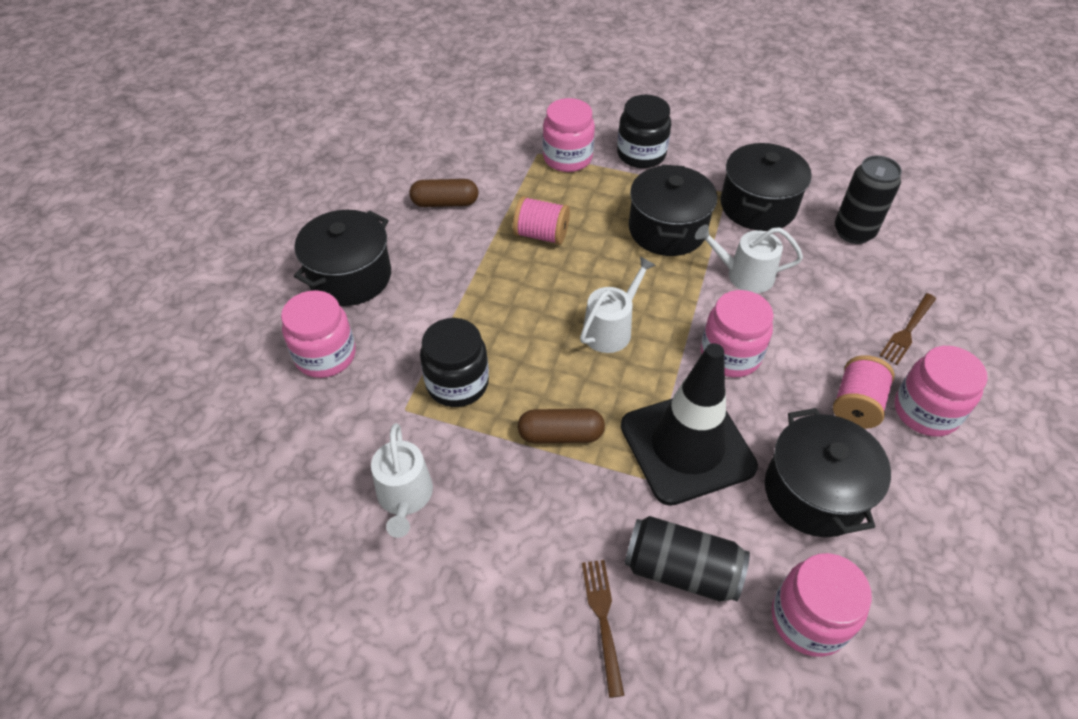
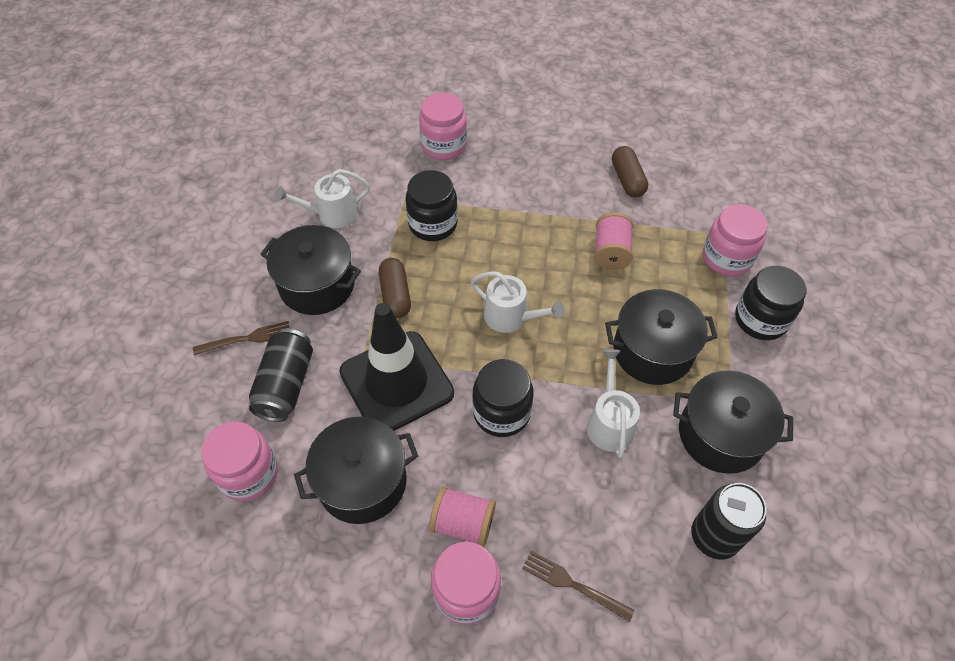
camera: 80 degrees right, 5 degrees up
black pot [294,210,391,306] -> black pot moved to [261,225,361,315]
pink jar [701,290,774,377] -> black jar [472,359,534,437]

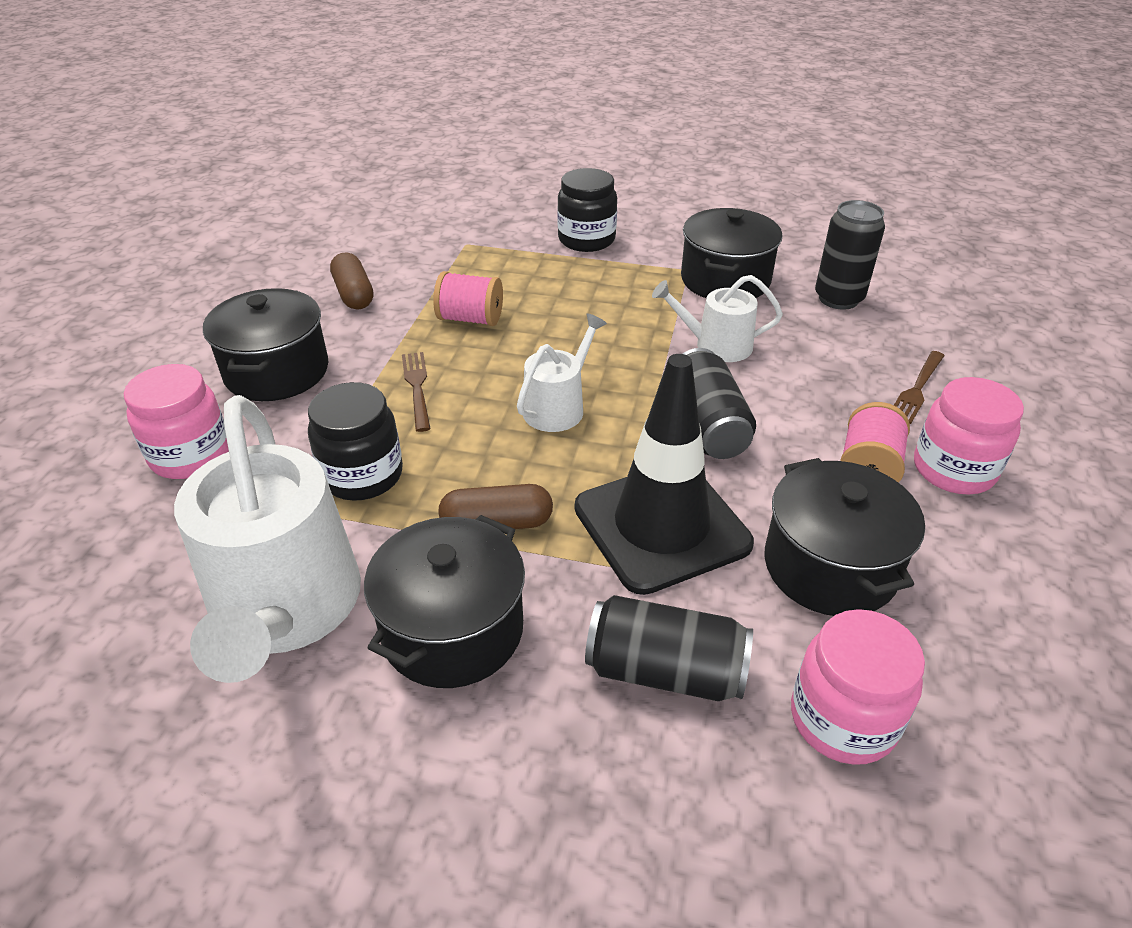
camera: 85 degrees left, 15 degrees down
brown fork [193,321,290,355] -> brown fork moved to [402,352,431,432]
white watering can [275,169,370,228] -> white watering can [174,395,361,683], size x1.95
black jar [472,359,534,437] -> black can [682,348,756,459]
black pot [605,289,718,385] -> black pot moved to [203,288,328,401]
brown capsule [612,146,648,197] -> brown capsule turned 75 degrees clockwise [330,253,373,309]
pink jar [703,204,768,276] -> none

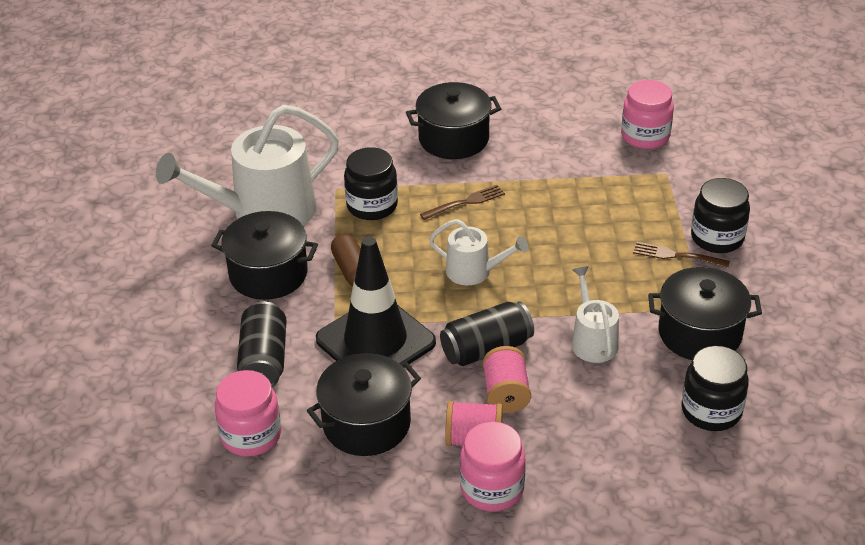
camera: 75 degrees right, 0 degrees up
pink jar [124,364,229,479] -> pink jar moved to [621,80,674,149]
brown capsule [330,253,373,309] -> none
pink spool [433,271,503,326] -> pink spool moved to [483,346,531,413]
black can [815,200,885,310] -> black jar [681,346,749,431]
brown fork [894,351,945,424] -> brown fork moved to [633,242,730,268]

